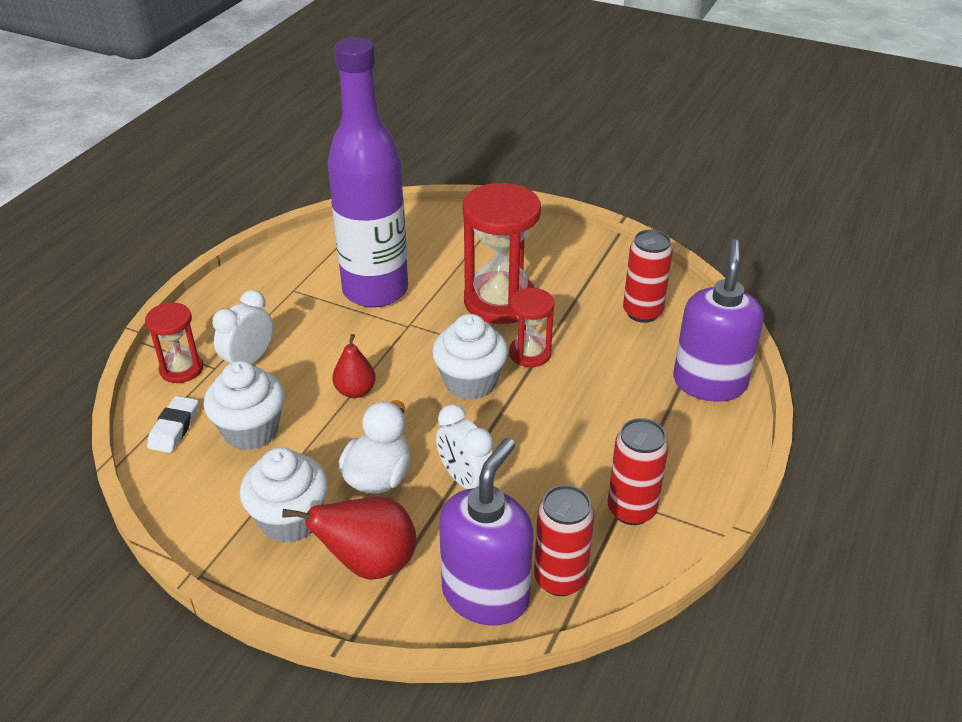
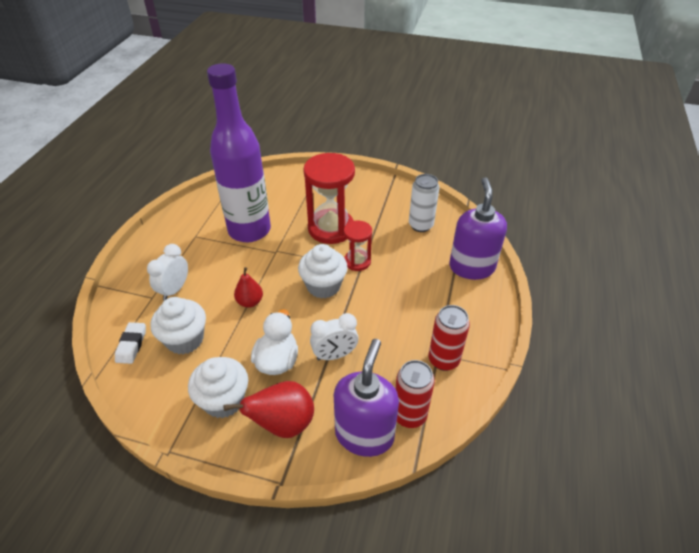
camera: 10 degrees left, 5 degrees up
red hourglass [145,303,203,383] -> none
white clock [436,404,496,489] -> white clock turned 60 degrees counterclockwise [310,313,359,360]
red can [623,229,673,323] -> white can [409,174,440,232]

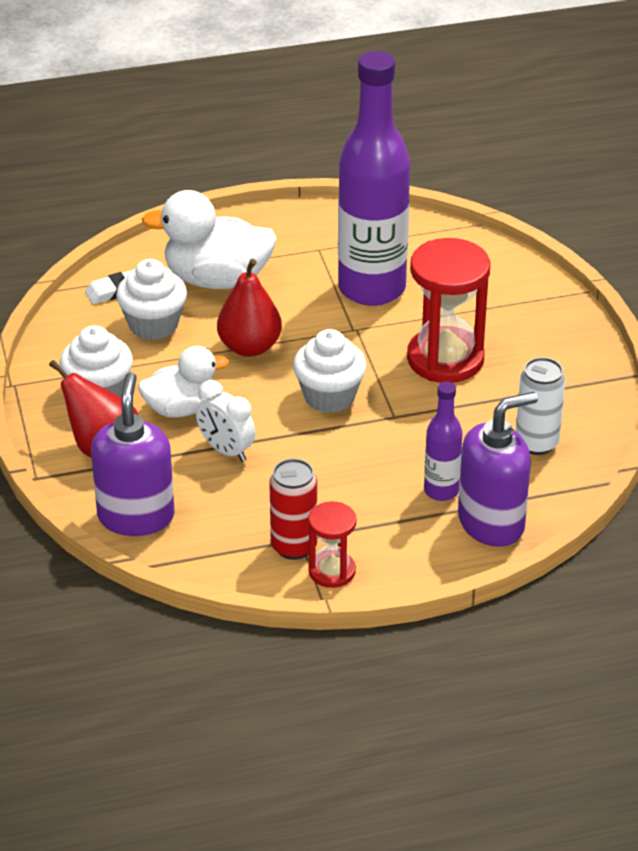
camera: 60 degrees right, 5 degrees down
white clock [147,244,188,301] -> white duck [142,190,277,289]
red pear [234,267,263,308] -> red pear [217,259,282,357], size x1.60
purple soap dispenser [334,339,399,457] -> purple soap dispenser turned 75 degrees counterclockwise [91,372,175,536]
red hourglass [344,221,372,271] -> red hourglass moved to [308,502,356,588]
red can [395,360,435,428] -> none
none -> purple bottle [424,381,463,501]

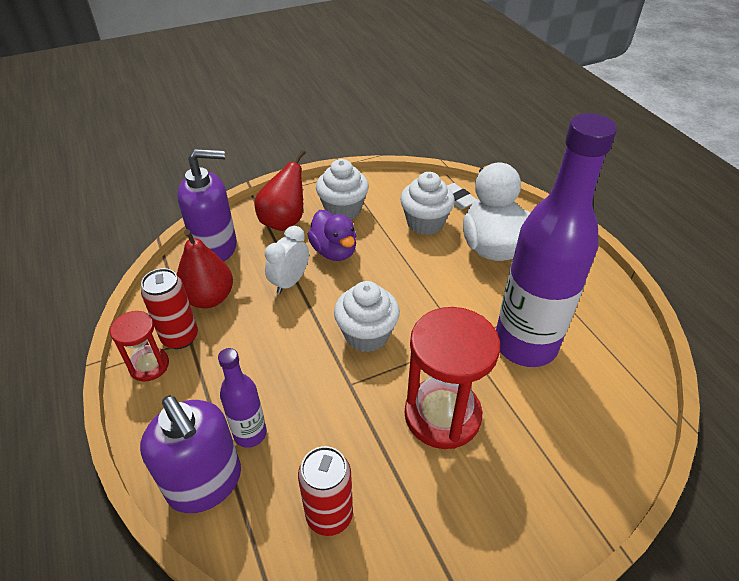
camera: 80 degrees right, 5 degrees up
white duck [138,346,229,418] -> purple duck [307,210,356,261]
red pear [217,259,282,357] -> red pear moved to [177,229,233,308]
white can [516,357,566,455] -> red can [298,446,353,536]

